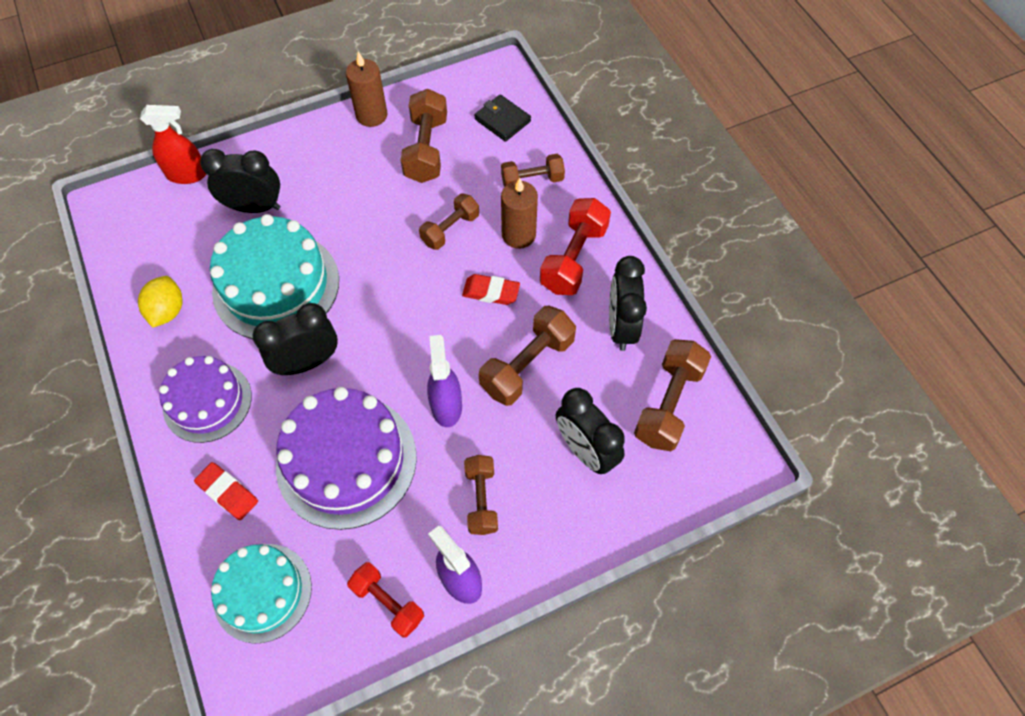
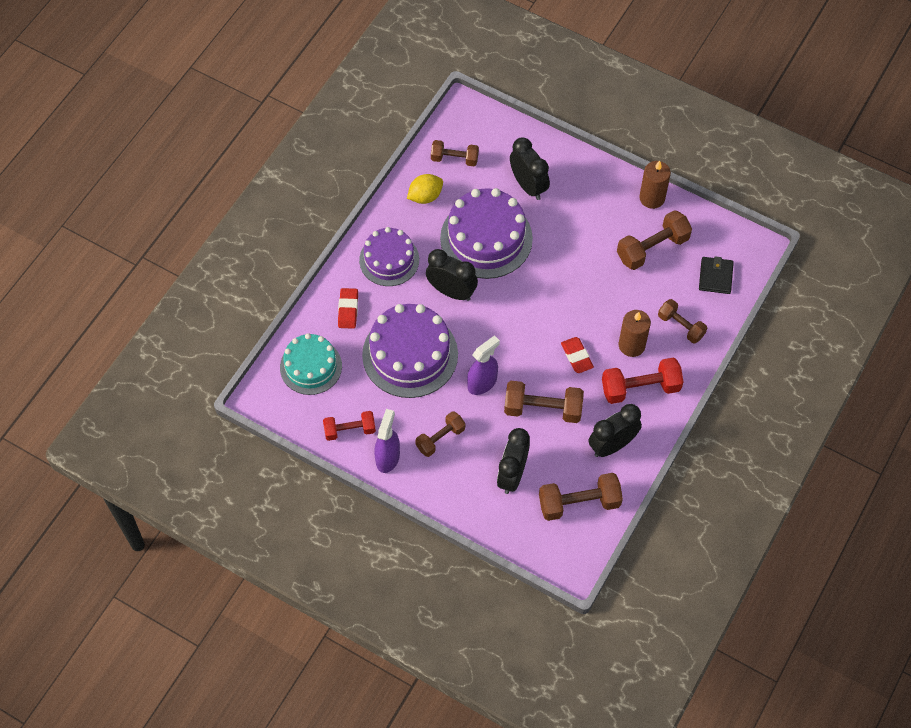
camera: 55 degrees right, 0 degrees up
red spray bottle [140,105,207,184] -> none
turquoise cake [210,214,339,339] -> purple cake [440,188,533,279]
red dumbbell [347,562,424,638] -> red dumbbell turned 75 degrees clockwise [323,411,376,441]
brown dumbbell [419,194,479,250] -> brown dumbbell moved to [431,140,479,166]

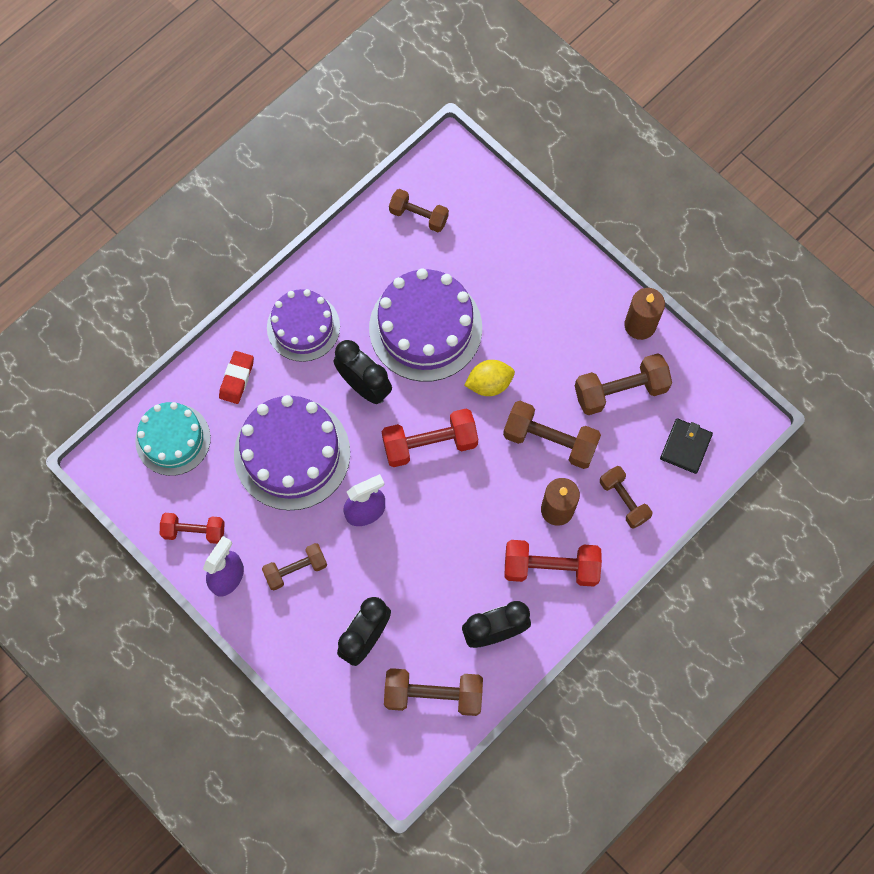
camera: 15 degrees right, 10 degrees up
yellow lemon [407,174,443,204] -> yellow lemon moved to [464,360,515,396]
brown dumbbell [504,381,584,423] -> brown dumbbell moved to [503,401,601,469]
black clock [510,138,550,200] -> none
red eraser [561,337,594,373] -> none
none -> red dumbbell [382,408,478,467]

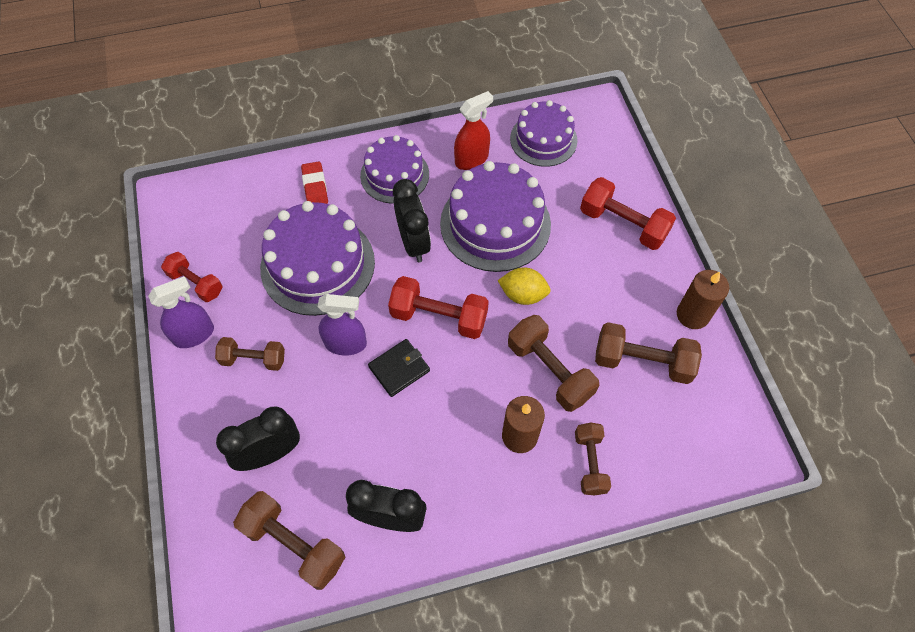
camera: 30 degrees right, 10 degrees down
turquoise cake [135,402,211,476] -> none
red eraser [219,351,254,404] -> red eraser turned 60 degrees counterclockwise [301,161,328,204]
brown dumbbell [389,189,449,232] -> purple cake [510,100,578,167]
red dumbbell [504,540,602,587] -> red dumbbell moved to [580,177,676,250]
black wallet [660,418,713,474] -> black wallet moved to [368,339,430,397]
none -> red spray bottle [454,91,493,170]

